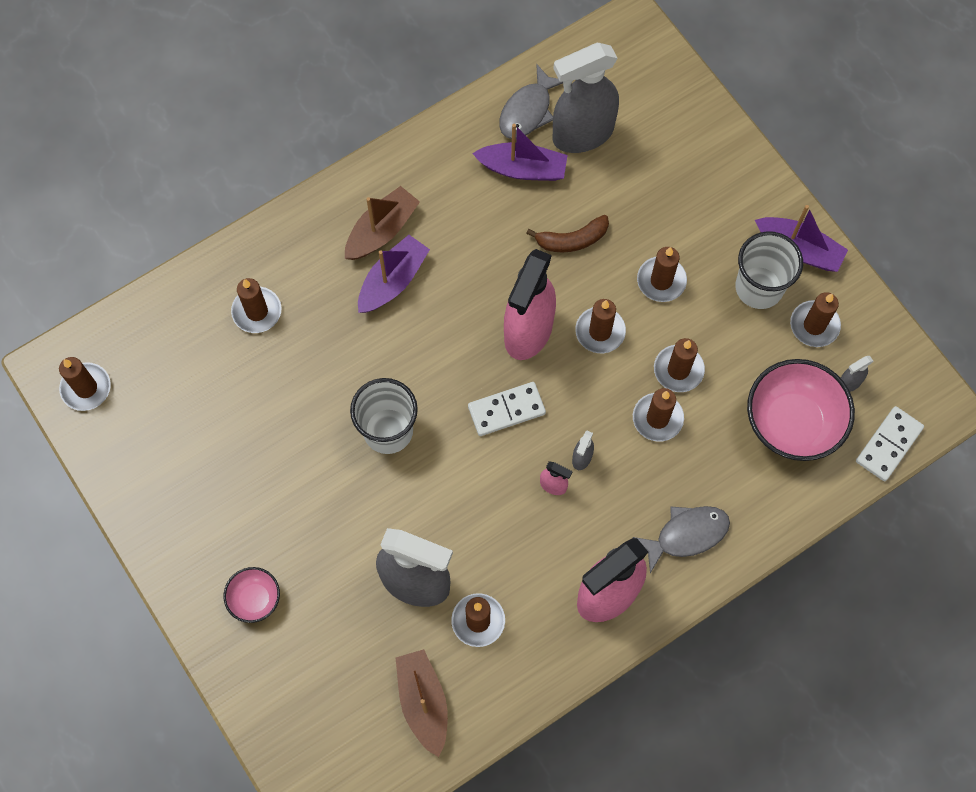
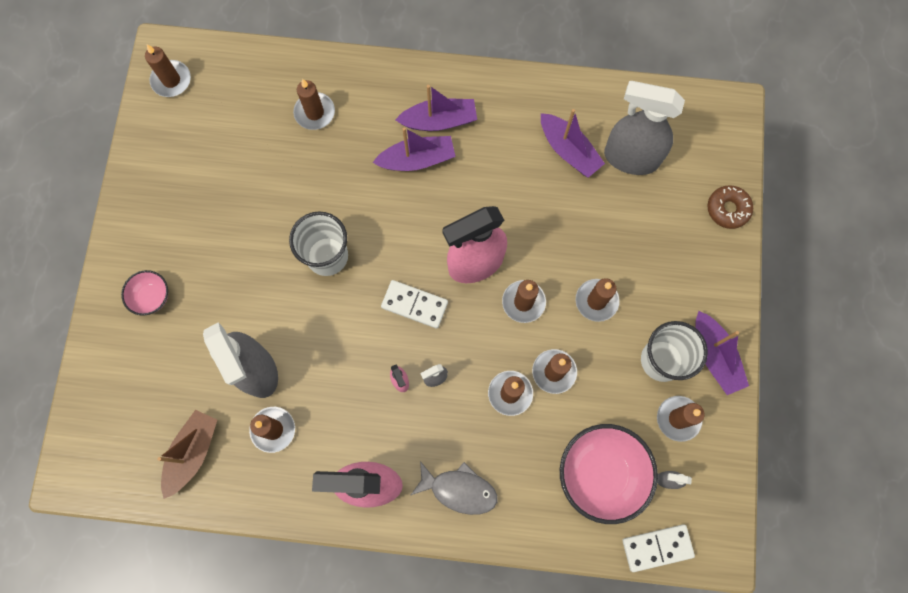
camera: 40 degrees right, 5 degrees up
brown boat [345,186,420,260] -> purple boat [395,85,477,131]
grey fish [499,64,563,139] -> none
brown banana [526,215,609,252] -> none
none -> brown donut [707,186,753,229]

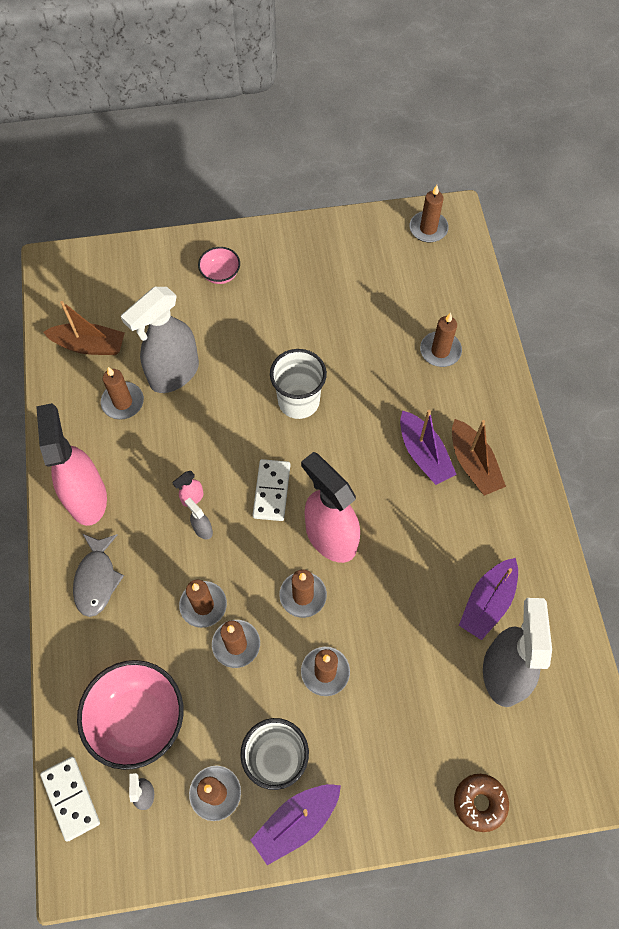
camera: 75 degrees right, 10 degrees down
purple boat [395,85,477,131] -> brown boat [452,419,506,496]

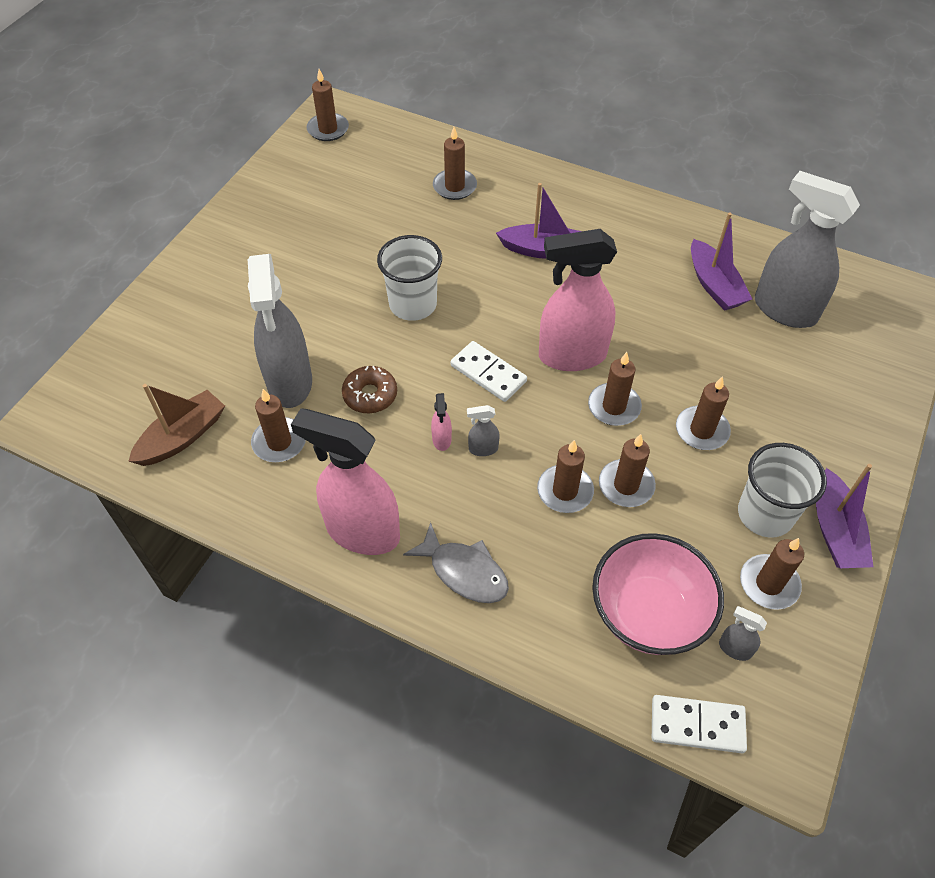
camera: 55 degrees left, 10 degrees down
pink bowl [198,247,240,284] -> none
brown boat [452,419,506,496] -> none
brown donut [454,774,509,832] -> brown donut moved to [342,366,397,413]

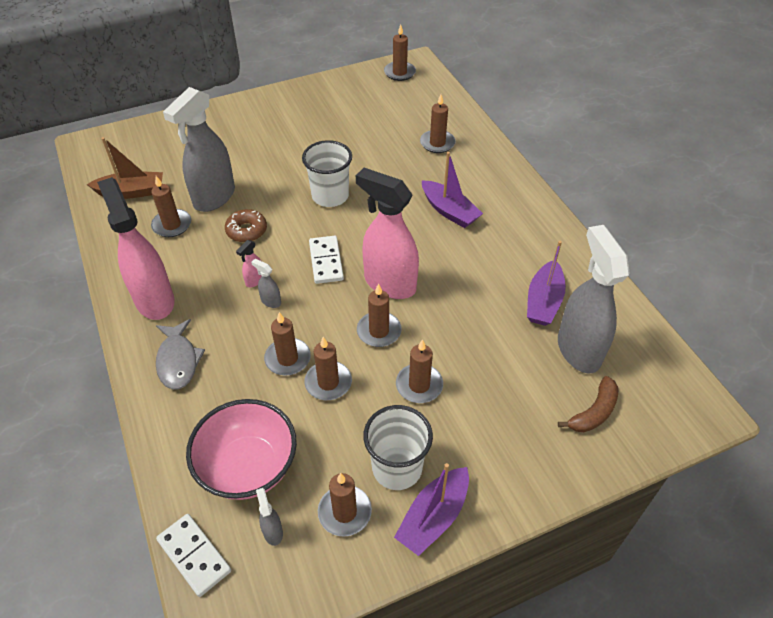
camera: 40 degrees right, 5 degrees down
none -> brown banana [558,376,618,432]

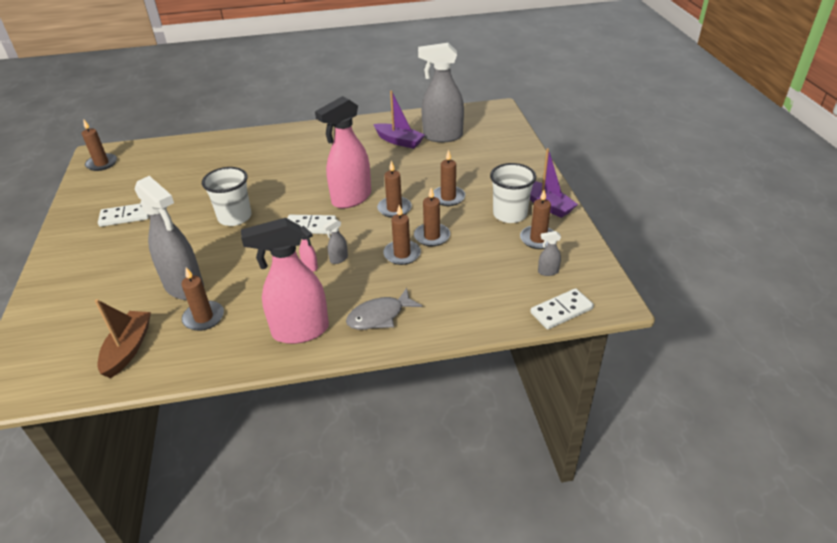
camera: 75 degrees left, 10 degrees down
grey fish [156,319,205,389] -> grey fish turned 150 degrees clockwise [346,288,422,330]
pink bowl [186,399,297,500] -> none
brown donut [225,209,267,242] -> none
brown candle [420,95,456,153] -> none
purple boat [422,152,483,228] -> none
brown banana [558,376,618,432] -> none
none -> white domino [98,203,149,227]

